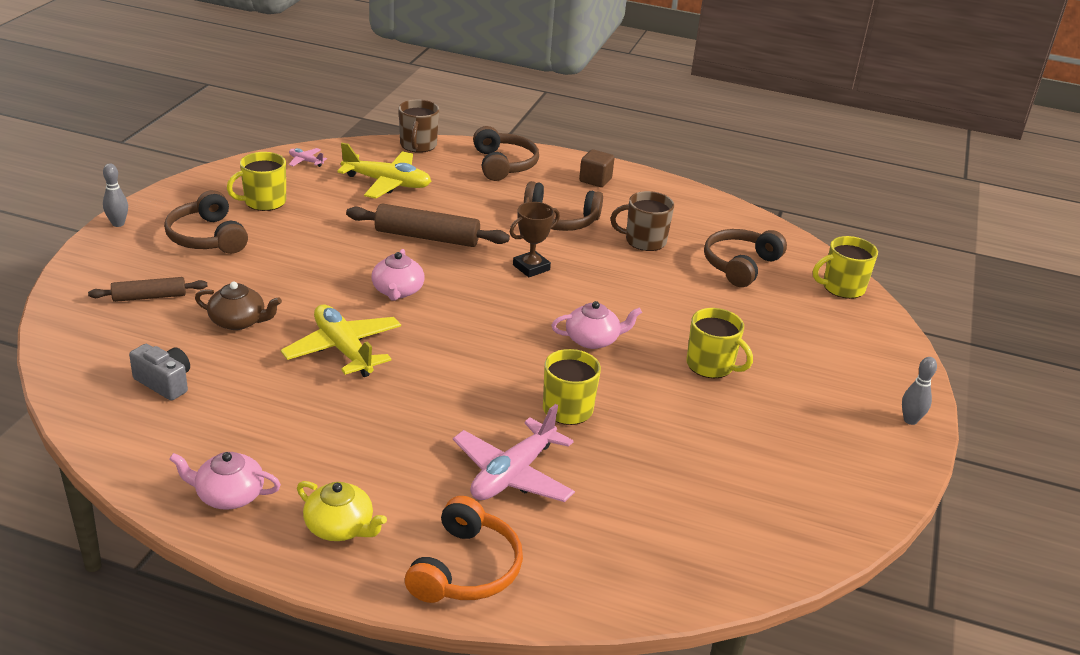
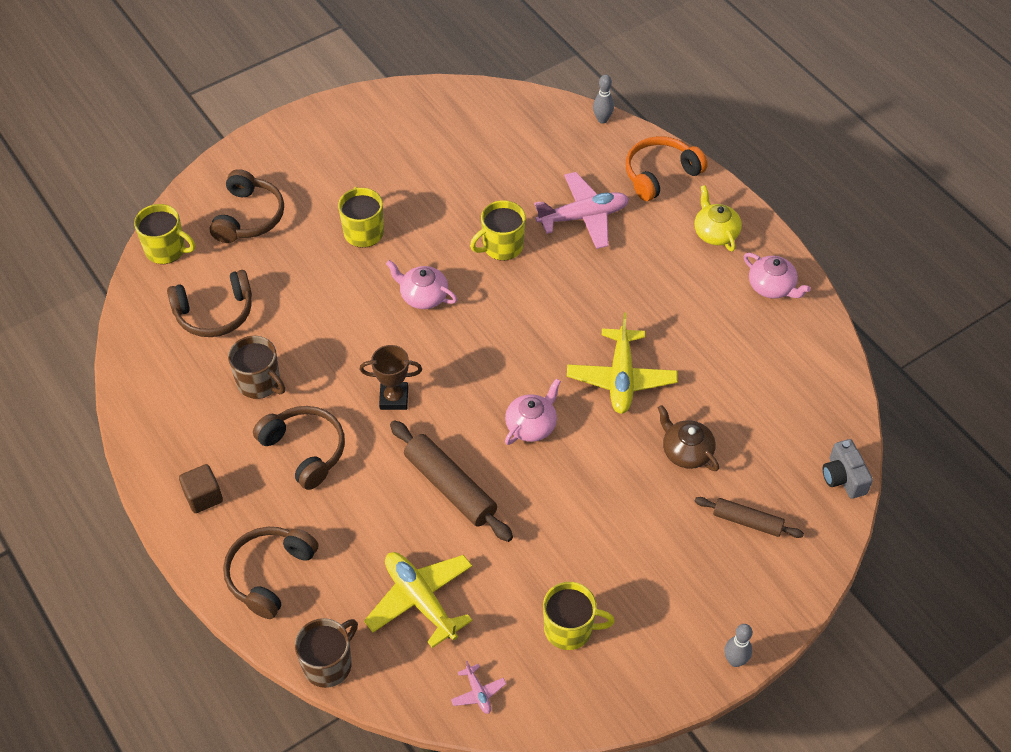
camera: 140 degrees left, 20 degrees up
grey camera [129,344,190,401] -> grey camera moved to [823,439,873,499]
brown headphones [164,190,248,254] -> brown headphones moved to [210,169,284,243]
grey bowling pin [902,357,937,425] -> grey bowling pin moved to [593,75,614,124]

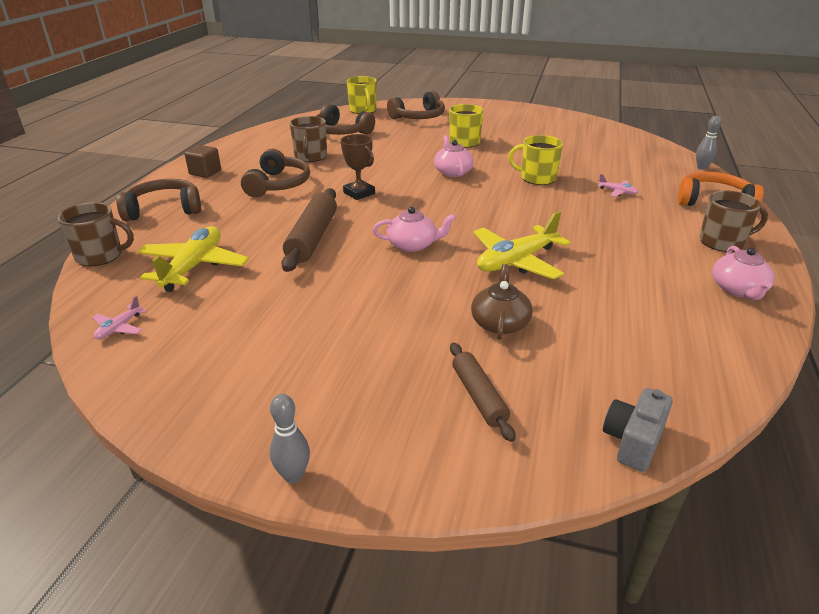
camera: 50 degrees right, 20 degrees down
pink plane [534,172,629,249] -> pink plane [597,174,638,197], size x0.46
yellow mug [543,582,615,650] -> none
yellow teapot [694,185,742,252] -> brown mug [699,191,768,252]

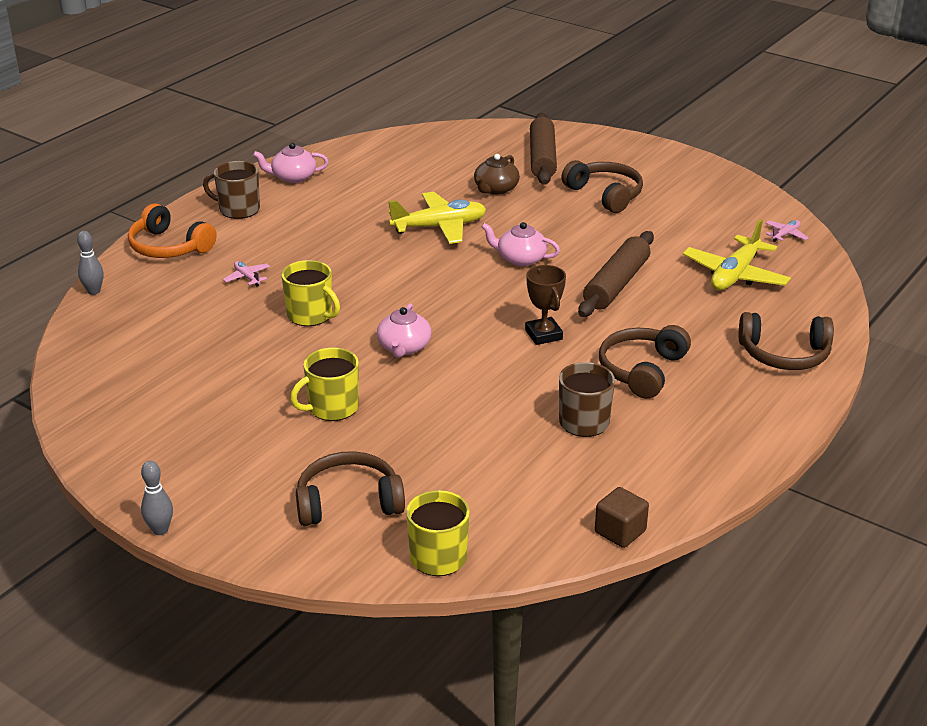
camera: 160 degrees left, 0 degrees up
brown mug [57,202,134,266] -> none
brown cube [185,145,221,178] -> brown cube moved to [595,487,649,548]
grey bowling pin [270,394,310,483] -> grey bowling pin moved to [141,461,173,535]
brown headphones [316,104,375,135] -> brown headphones moved to [561,160,643,213]
brown rolling pin [450,342,515,442] -> brown rolling pin [530,113,557,185], size x1.64
grey camera [603,388,673,472] -> none
pink teapot [712,246,775,300] -> pink teapot turned 120 degrees counterclockwise [253,143,329,183]

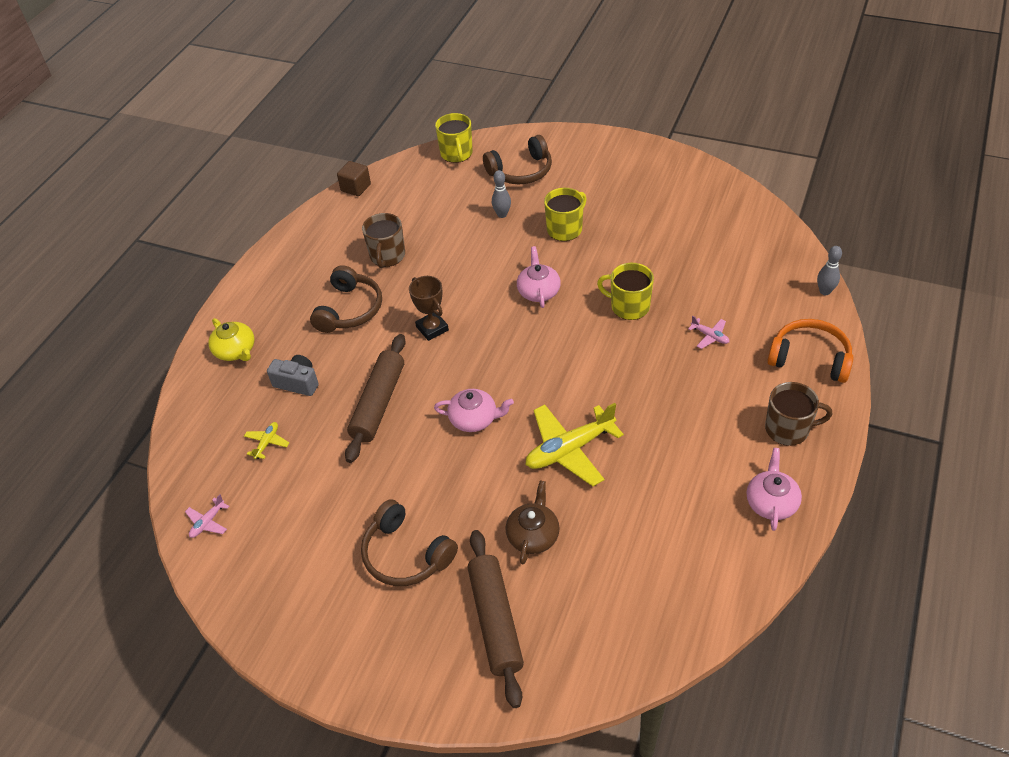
camera: 170 degrees right, 15 degrees up
grey bowling pin [141,461,173,535] -> grey bowling pin moved to [492,170,511,218]
pink teapot [253,143,329,183] -> pink teapot turned 60 degrees counterclockwise [747,448,802,531]
yellow plane [683,219,791,290] -> yellow plane [244,422,289,459], size x0.46
brown headphones [739,312,834,370] -> yellow teapot [208,318,254,361]
none -> grey camera [267,355,319,396]

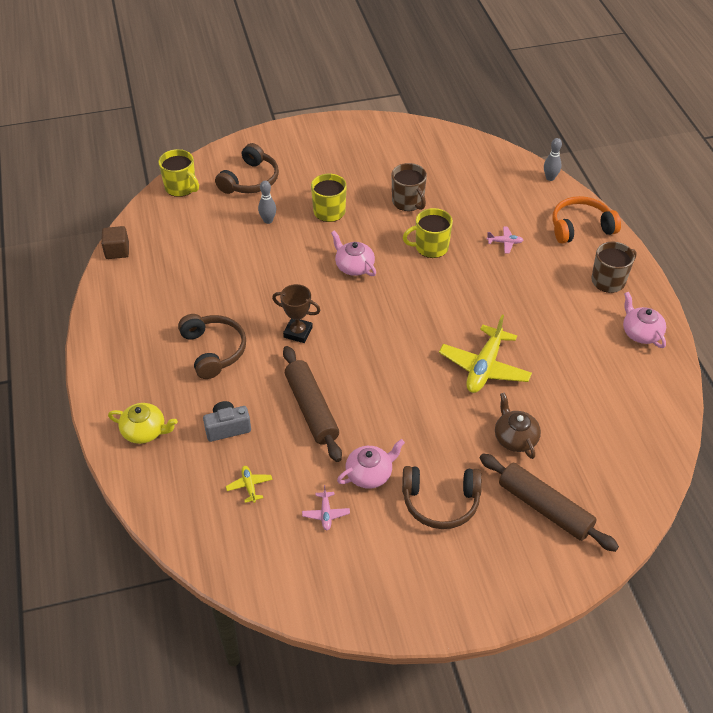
camera: 40 degrees left, 0 degrees up
pink plane [185,494,230,538] -> pink plane moved to [302,485,350,530]
brown mug [362,213,405,268] -> brown mug moved to [392,163,427,211]
pink teapot [434,389,514,432] -> pink teapot moved to [337,439,405,489]

